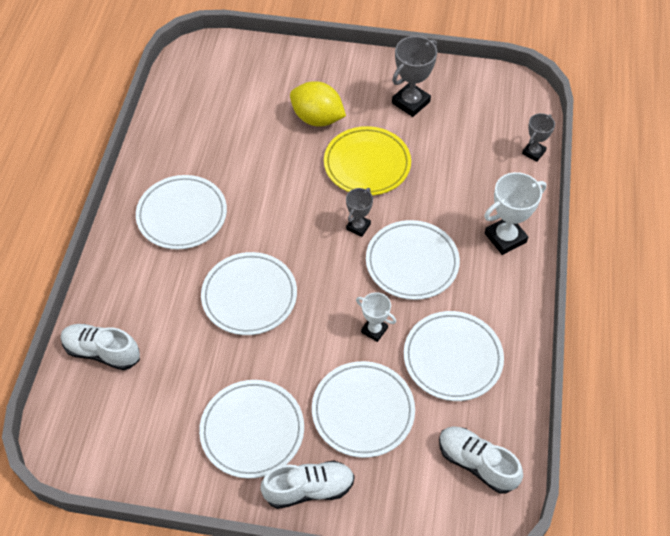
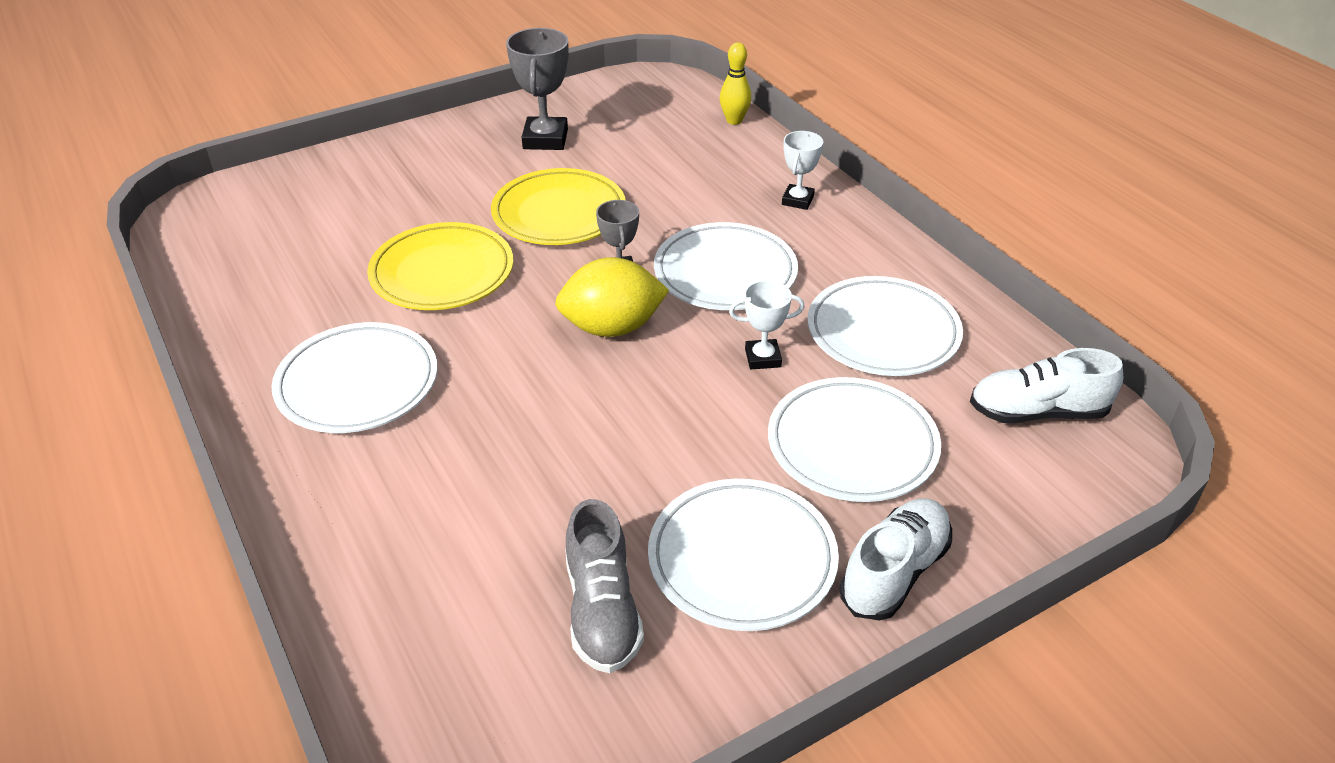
camera: 40 degrees left, 15 degrees down
white shoe [61,324,140,370] -> none
white plate [201,252,297,335] -> none
yellow lemon [290,81,346,127] -> yellow lemon moved to [555,257,669,337]
white trophy [484,172,546,255] -> white trophy [782,131,823,210], size x0.61
grey trophy [522,113,555,162] -> yellow bowling pin [720,42,751,125]
none -> yellow plate [367,222,513,310]
none -> grey shoe [565,499,644,673]

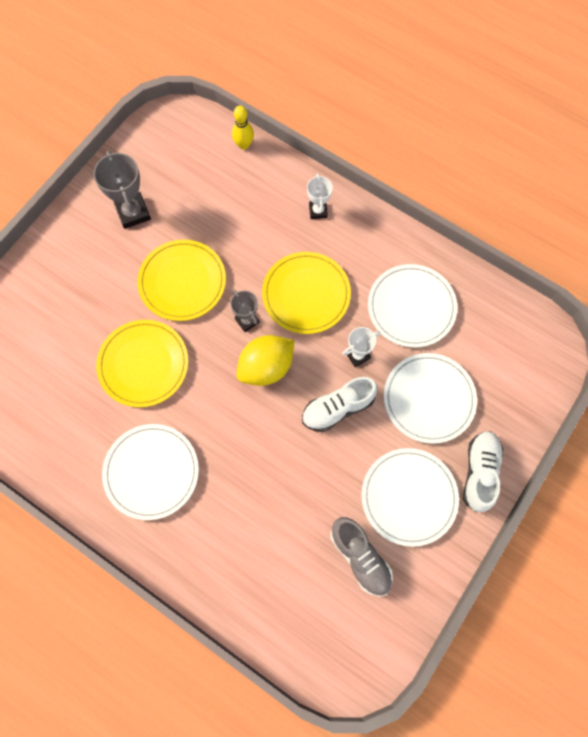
camera: 25 degrees left, 30 degrees up
white plate [654,222,798,310] -> yellow plate [262,252,351,334]
white shoe [970,348,1123,423] -> white shoe moved to [302,377,378,432]

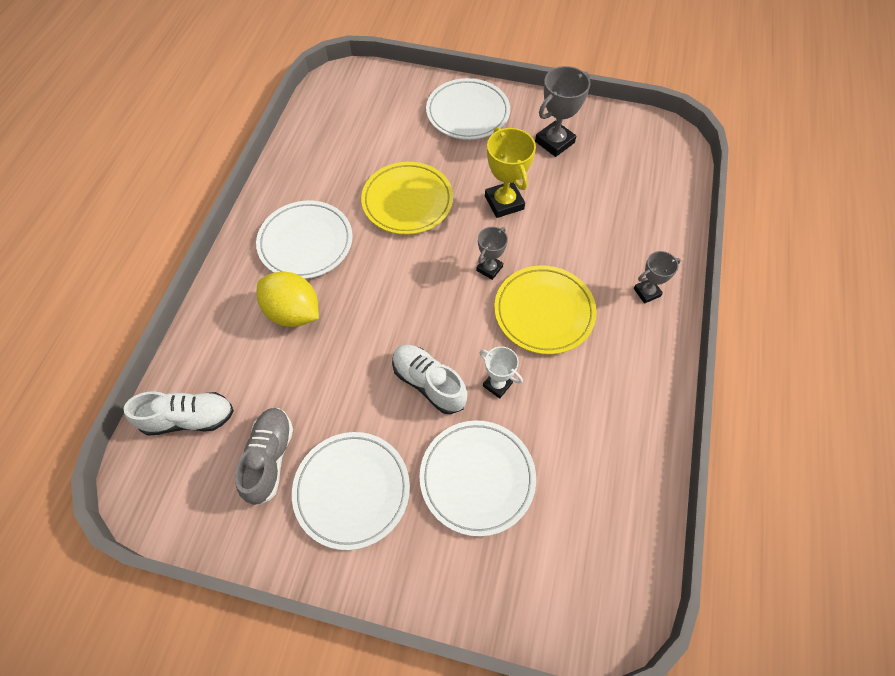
camera: 70 degrees right, 10 degrees down
yellow plate [137,240,226,321] -> yellow trophy [485,127,536,218]
yellow bowling pin [232,106,254,150] -> none
yellow lemon [237,335,295,386] -> yellow lemon moved to [257,271,319,327]
white trophy [307,173,333,219] -> grey trophy [634,251,681,304]
grey shoe [331,517,393,596] -> grey shoe turned 150 degrees clockwise [235,408,293,506]
white plate [368,264,458,348] -> white plate moved to [426,78,510,140]
white shoe [463,431,504,513] -> white shoe moved to [123,391,234,436]

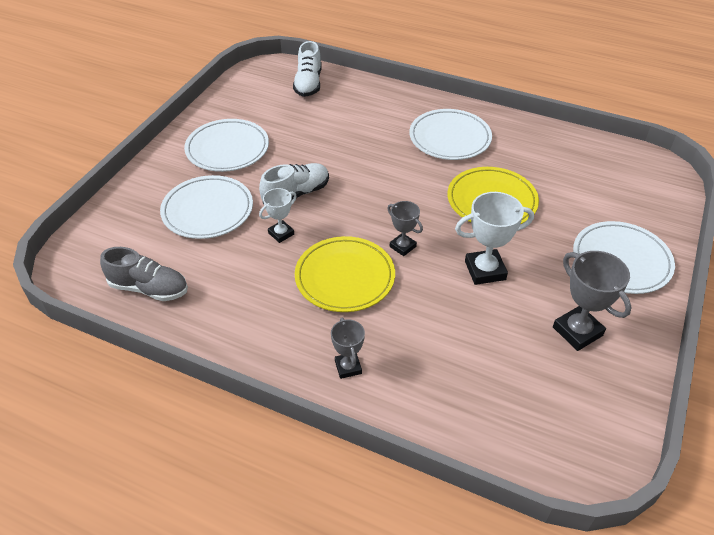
camera: 100 degrees right, 15 degrees down
grey shoe [235,408,293,506] -> grey shoe moved to [100,247,188,301]
yellow lemon [257,271,319,327] -> none
yellow trophy [485,127,536,218] -> white trophy [455,192,534,285]

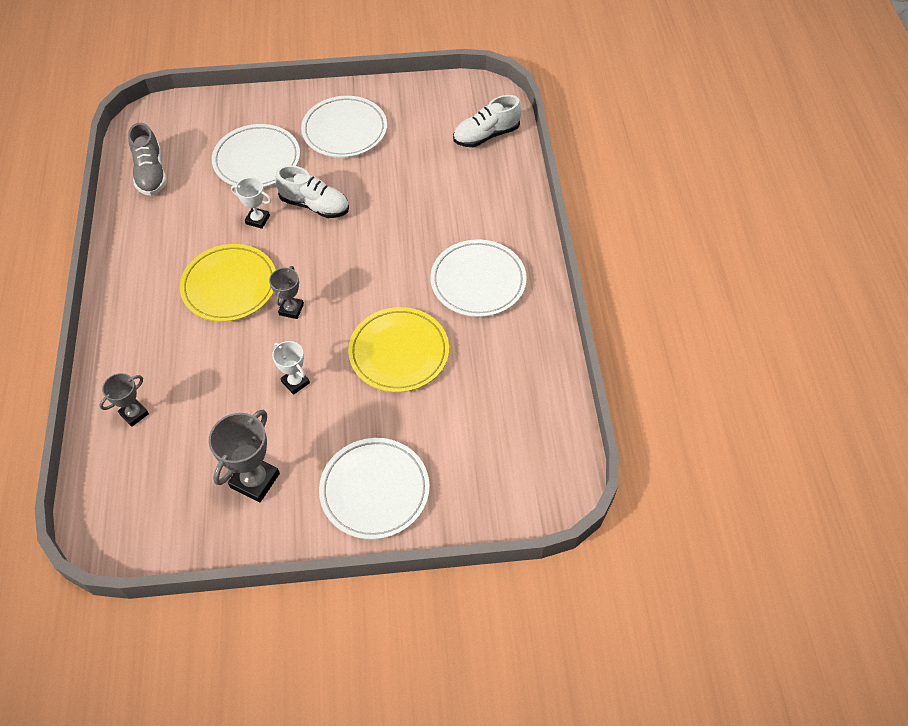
camera: 60 degrees right, 10 degrees up
grey trophy [331,318,365,379] -> grey trophy moved to [99,373,149,427]
white trophy [455,192,534,285] -> white trophy [272,341,310,395], size x0.61

